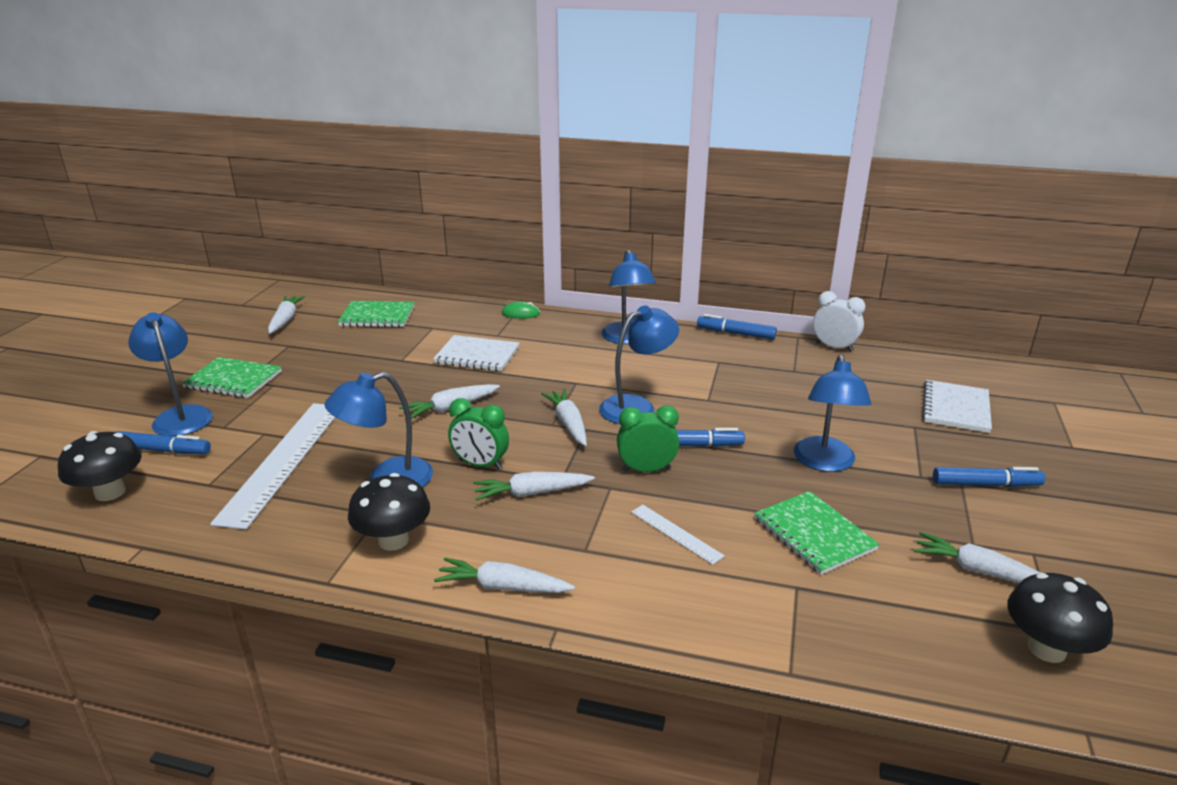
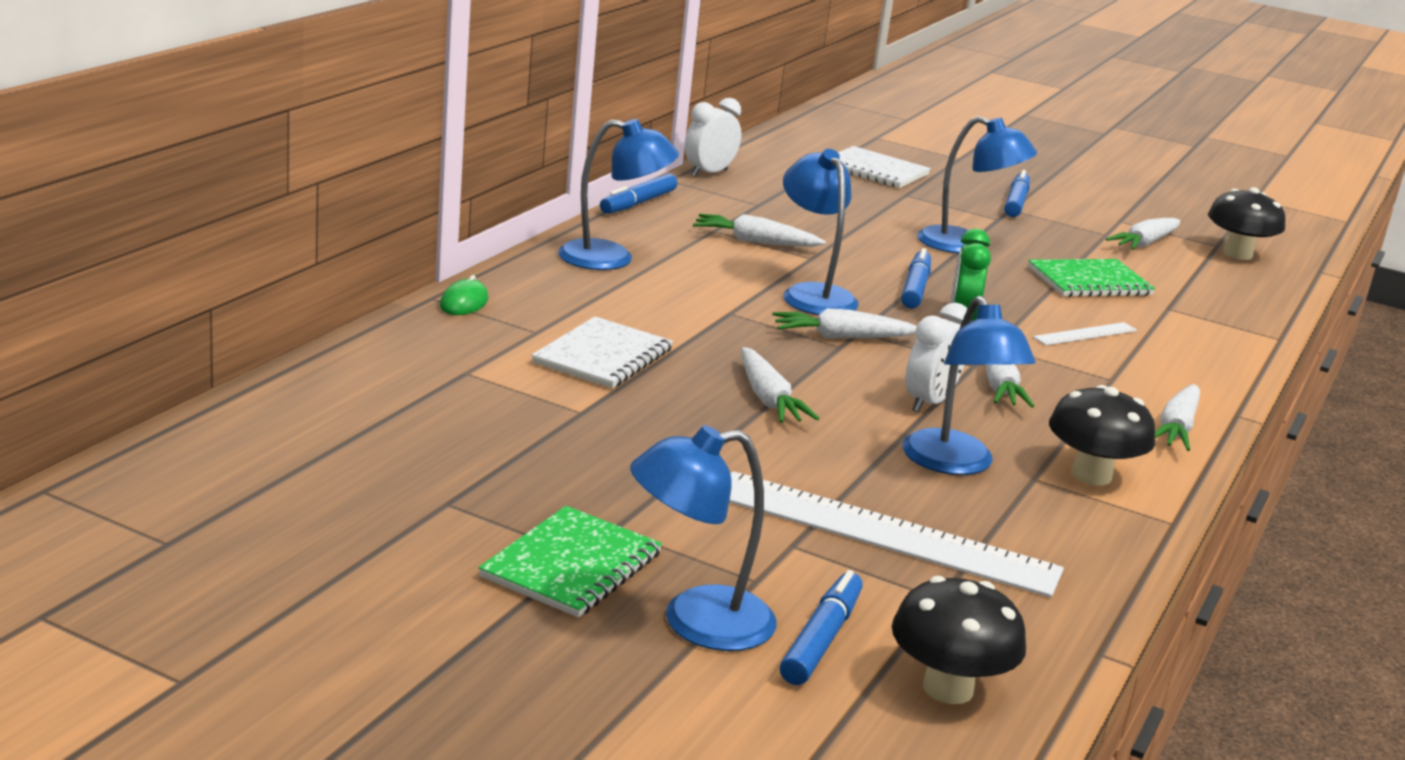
camera: 80 degrees left, 5 degrees down
white carrot [268,296,305,334] -> white carrot moved to [693,214,826,247]
green notebook [338,301,415,327] -> none
green clock [448,398,509,470] -> white clock [905,303,967,412]

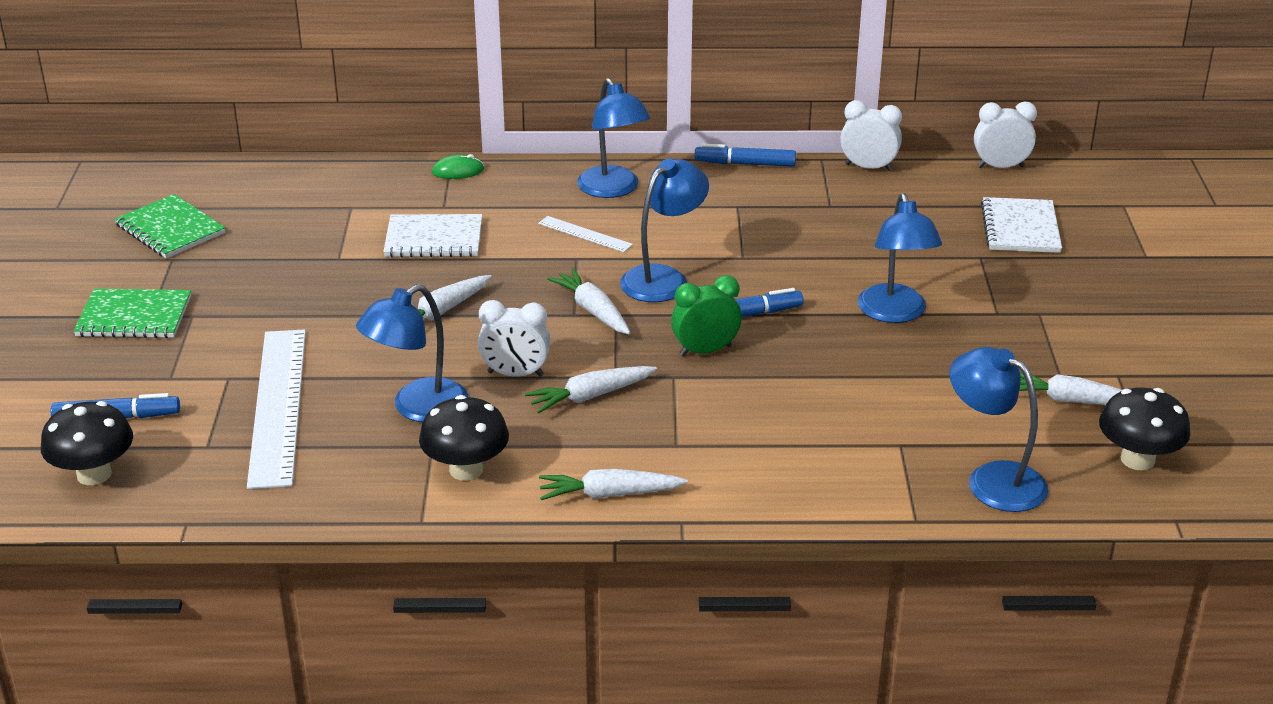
camera: 65 degrees right, 10 degrees up
blue lamp [630,425,777,651] -> blue lamp moved to [949,347,1048,512]
white carrot [693,214,826,247] -> none
blue marker [1004,170,1030,217] -> none
green notebook [1028,259,1155,297] -> green notebook moved to [114,194,225,258]
white ruler [1033,322,1137,345] -> white ruler moved to [538,216,633,252]
none -> white clock [974,101,1037,168]

